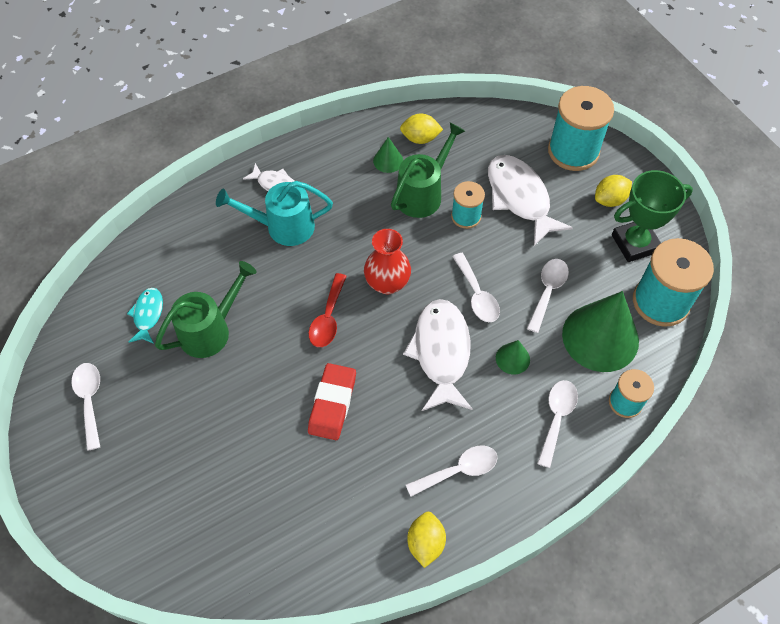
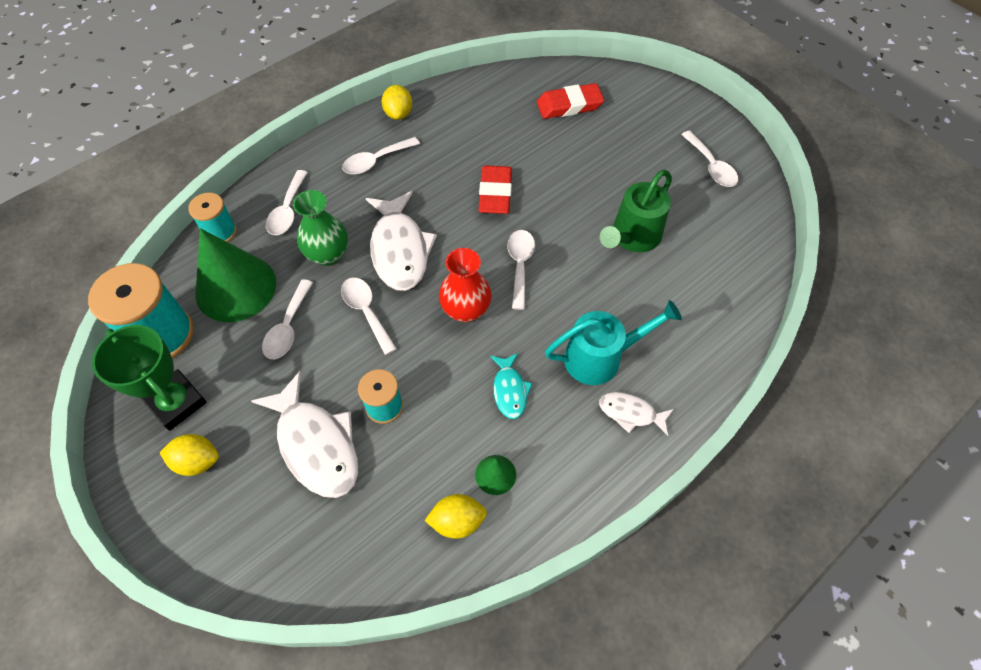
camera: 170 degrees right, 0 degrees up
turquoise fish [127,288,163,344] -> turquoise fish moved to [490,353,533,419]
red spoon [309,273,347,347] -> white spoon [507,230,535,310]
green watering can [391,122,465,218] -> none
green cone [496,340,530,374] -> green vase [293,190,348,266]
turquoise spool [548,86,614,171] -> none
yellow lemon [595,175,632,207] -> yellow lemon turned 45 degrees clockwise [159,434,219,476]
green trophy [612,170,693,262] -> green trophy turned 75 degrees clockwise [92,325,207,431]
none -> red eraser [537,83,604,119]

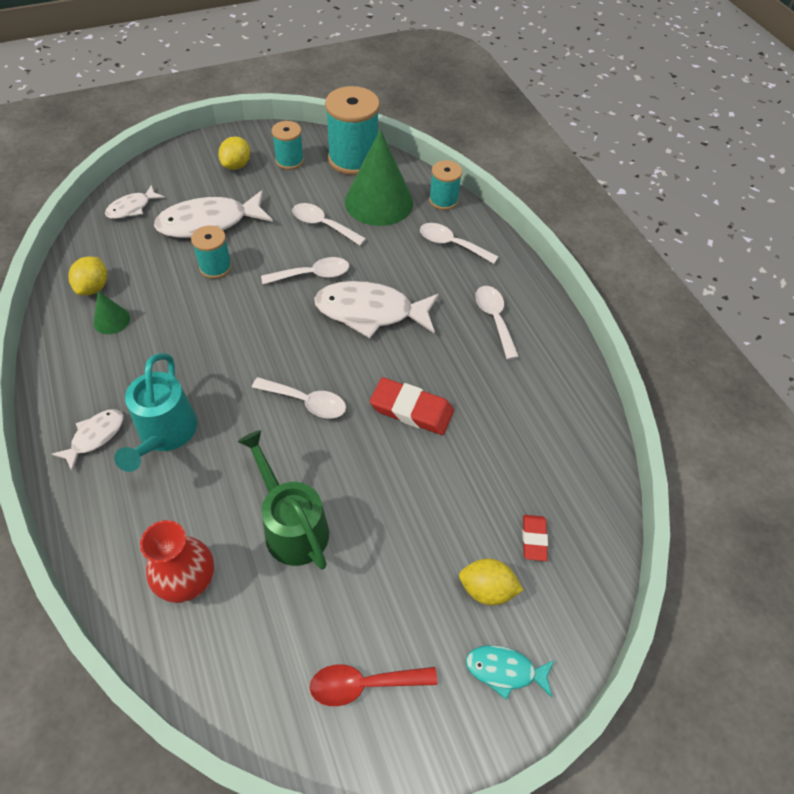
camera: 105 degrees right, 5 degrees down
green trophy [92,325,207,431] -> turquoise spool [272,121,304,170]
green vase [293,190,348,266] -> none
yellow lemon [382,85,412,120] -> yellow lemon moved to [459,558,524,605]
red vase [439,248,492,322] -> red vase moved to [140,520,214,603]
turquoise fish [490,353,533,419] -> turquoise fish moved to [466,645,555,700]
red eraser [537,83,604,119] -> red eraser [523,515,548,561], size x0.57
white spoon [681,131,738,187] -> red spoon [310,664,437,706]
none -> white fish [105,185,165,219]

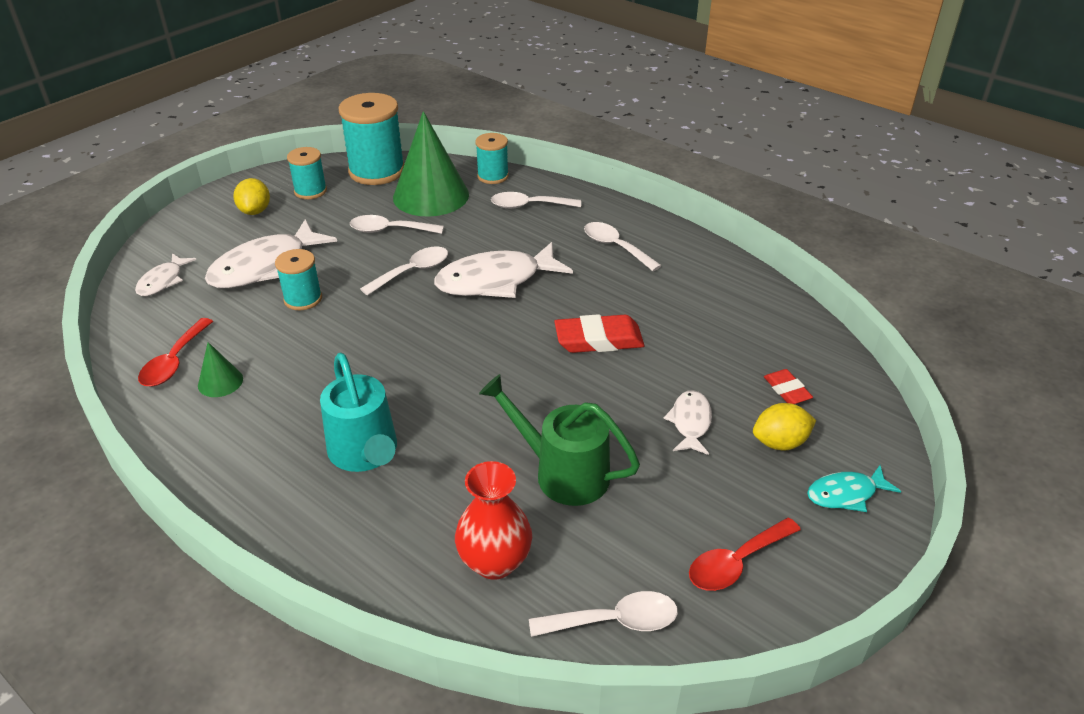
camera: 25 degrees left, 15 degrees down
white fish [51,409,123,471] -> white fish moved to [663,390,712,455]
yellow lemon [68,256,107,295] -> red spoon [138,318,213,386]
white spoon [252,377,346,419] -> white spoon moved to [529,591,678,637]

